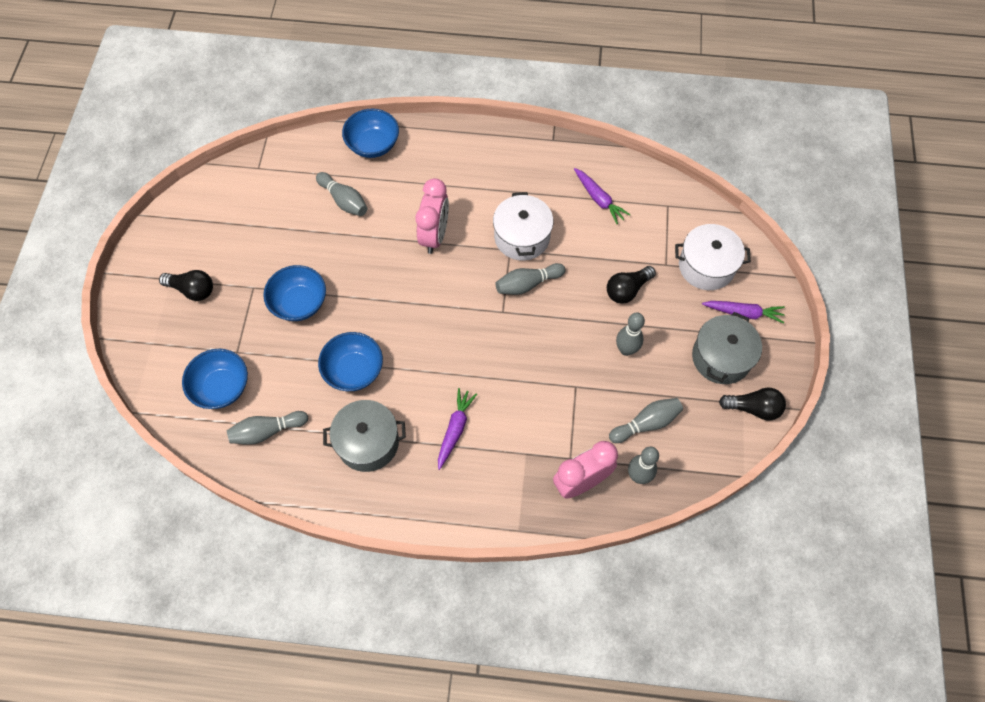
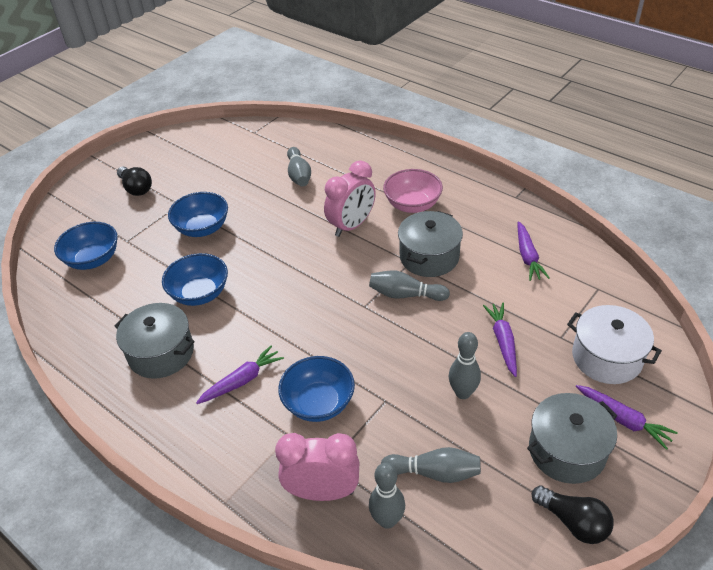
camera: 35 degrees right, 20 degrees down
grey bowling pin [227,411,308,445] -> none
blue bowl [342,108,399,158] -> blue bowl moved to [278,356,355,422]
white pot [493,192,553,260] -> grey pot [398,211,463,277]
black light bulb [607,266,656,304] -> purple carrot [483,303,517,377]
none -> pink bowl [383,169,443,213]

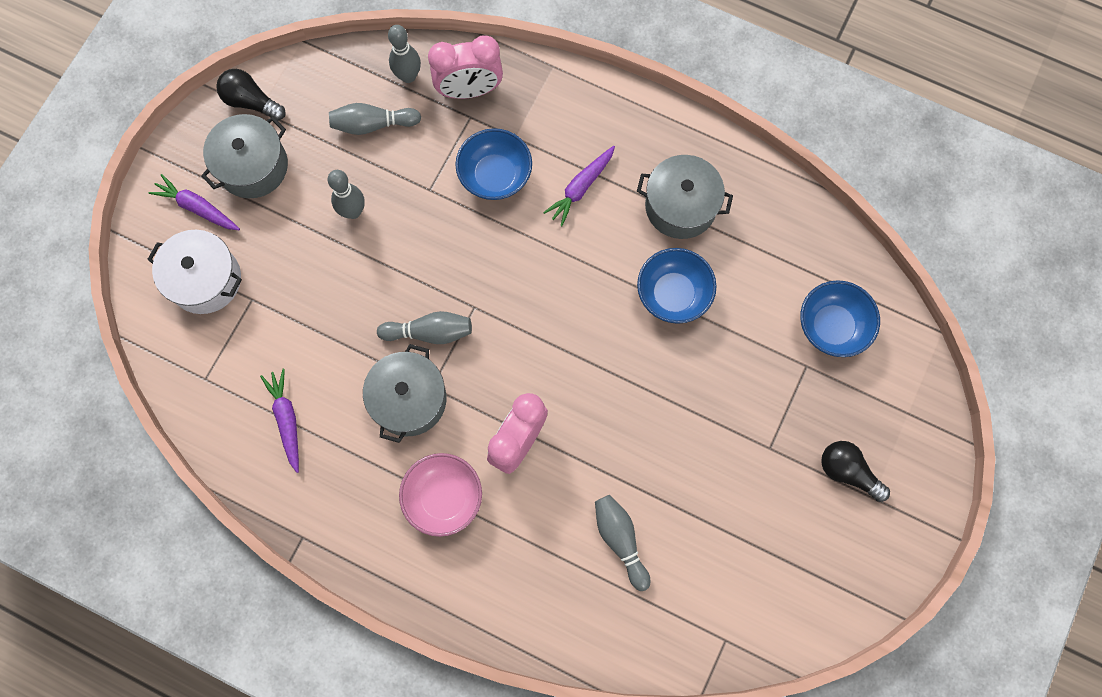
camera: 165 degrees right, 30 degrees up
blue bowl [168,192,228,237] -> none
purple carrot [483,303,517,377] -> none

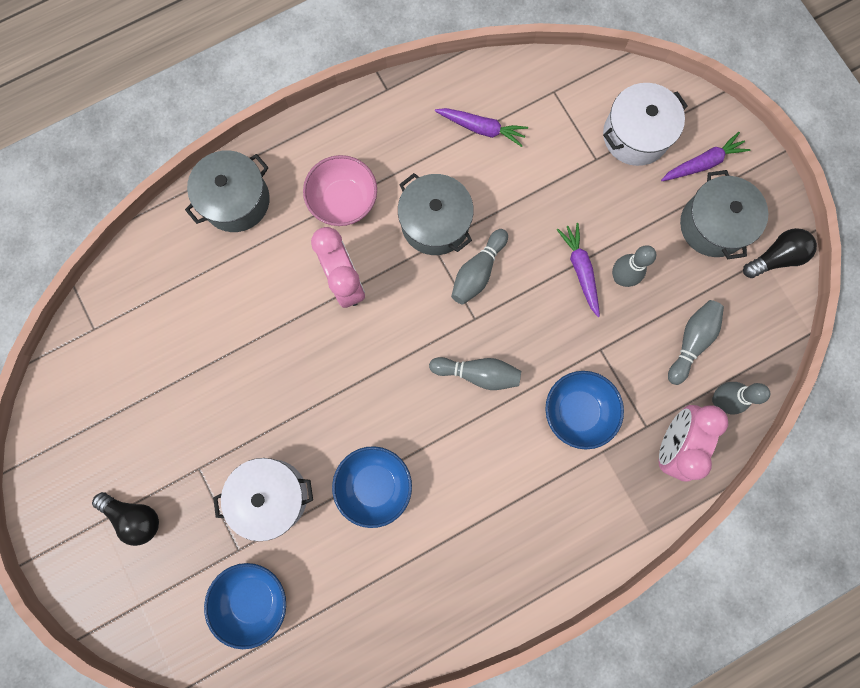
camera: 125 degrees right, 5 degrees up
purple carrot [543,146,615,226] -> purple carrot moved to [557,223,600,317]
grey bowling pin [595,495,650,591] -> grey bowling pin moved to [429,357,521,390]
grey pot [637,155,733,239] -> grey pot moved to [185,150,270,232]
black light bulb [821,441,890,502] -> black light bulb turned 45 degrees clockwise [92,492,159,546]
none -> white pot [213,458,313,541]

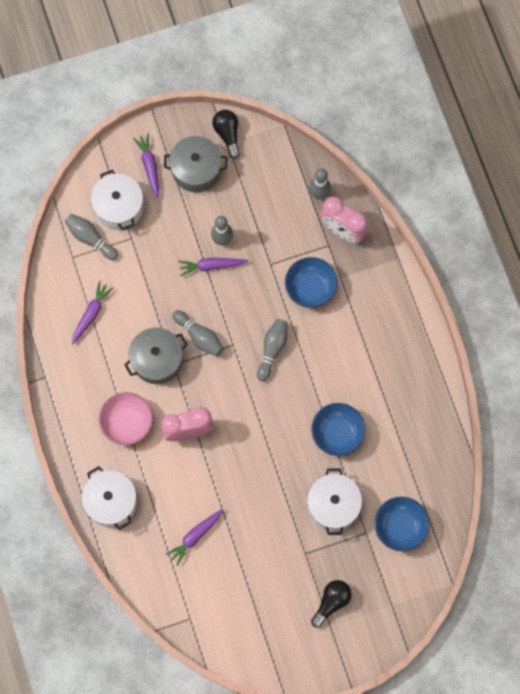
camera: 80 degrees left, 5 degrees down
grey pot [185,150,270,232] -> white pot [81,466,137,530]
grey bowling pin [668,300,724,385] -> grey bowling pin moved to [65,214,118,260]
none -> purple carrot [165,508,224,566]

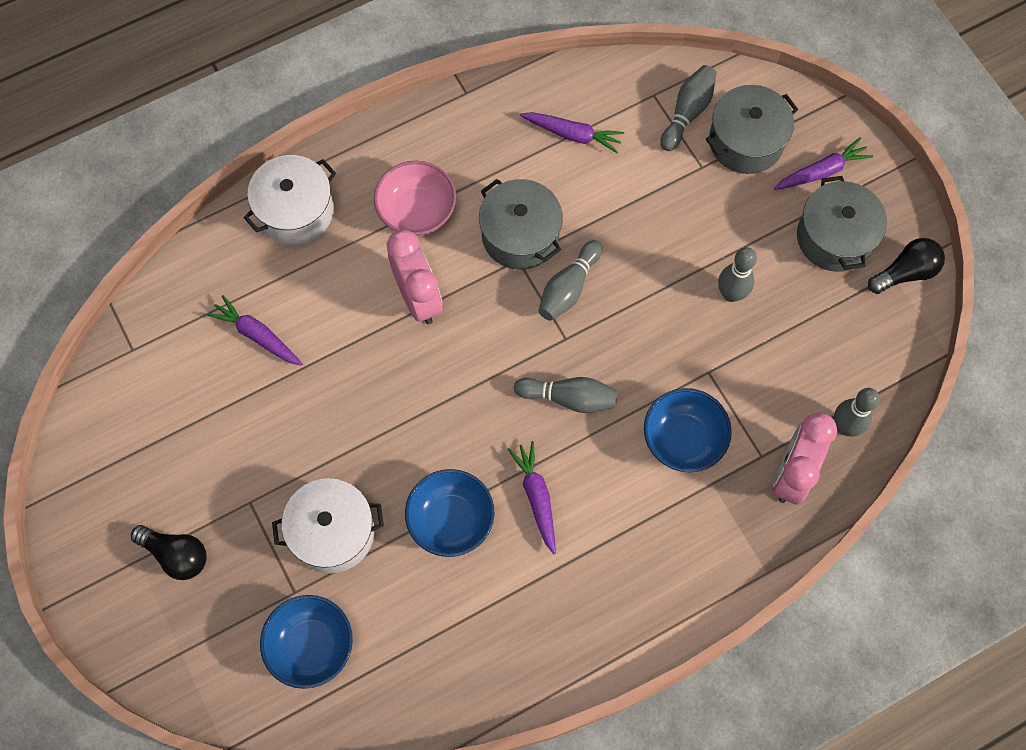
camera: 80 degrees right, 5 degrees down
white pot [91,170,144,230] -> grey pot [706,85,798,174]
purple carrot [178,257,248,276] -> purple carrot moved to [508,441,556,554]

